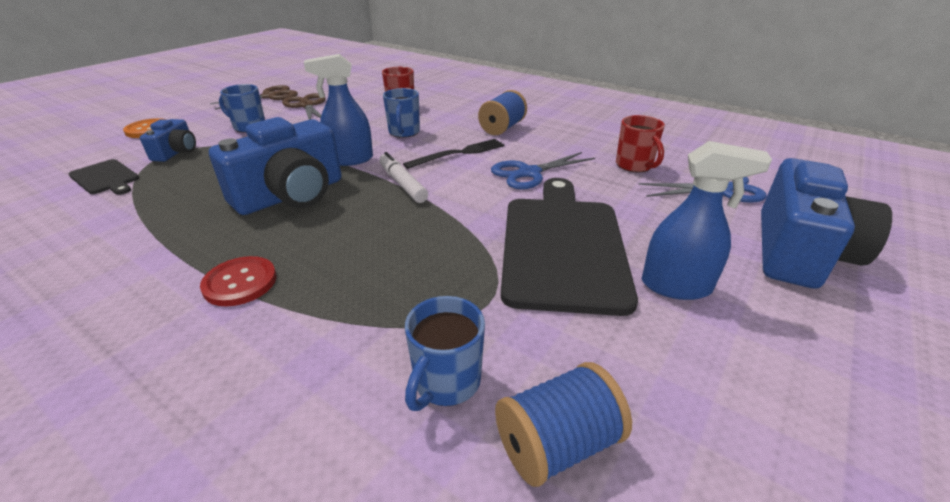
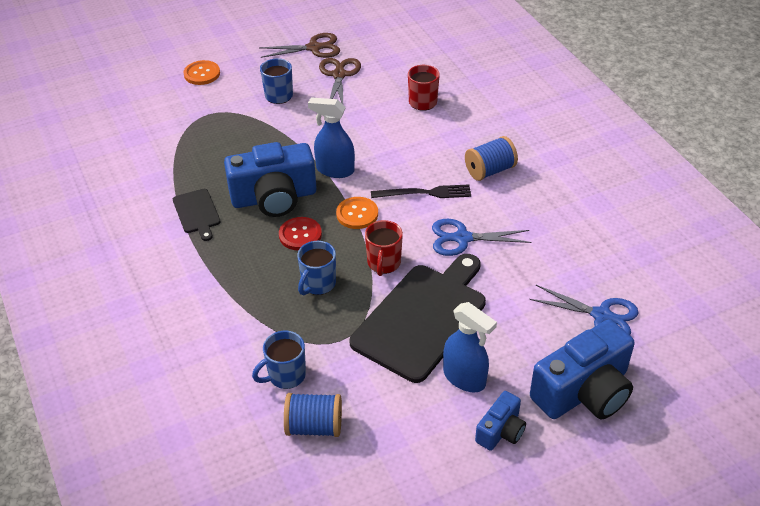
camera: 30 degrees right, 10 degrees up
black cutting board [69,159,139,195] -> black cutting board moved to [173,189,220,241]
blue camera [140,119,196,162] -> blue camera moved to [475,391,526,451]
red button [200,256,277,306] -> red button moved to [279,217,322,250]
white marker [379,152,428,203] -> orange button [336,197,378,229]
blue mug [383,88,420,138] -> blue mug moved to [297,241,336,295]
red mug [616,115,665,172] -> red mug moved to [365,220,403,276]

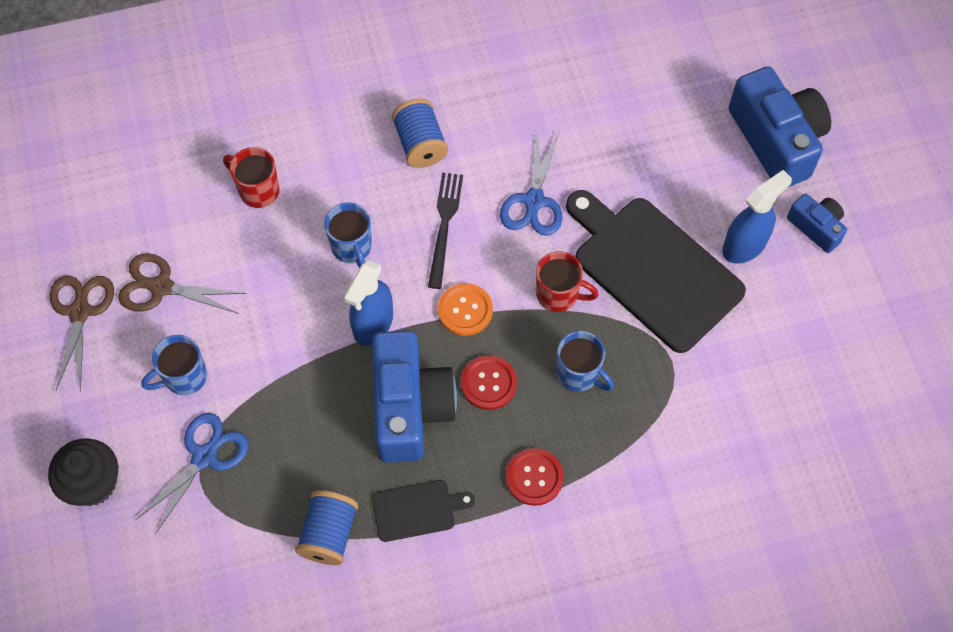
camera: 80 degrees left, 20 degrees up
orange button [184,60,220,85] -> black cupcake [48,438,118,506]
blue mug [252,331,306,389] -> blue mug moved to [324,202,372,268]
blue spool [284,393,342,437] -> blue spool moved to [295,490,358,565]
blue scissors [529,285,639,335] -> blue scissors moved to [135,413,249,534]
none -> red button [506,448,564,506]

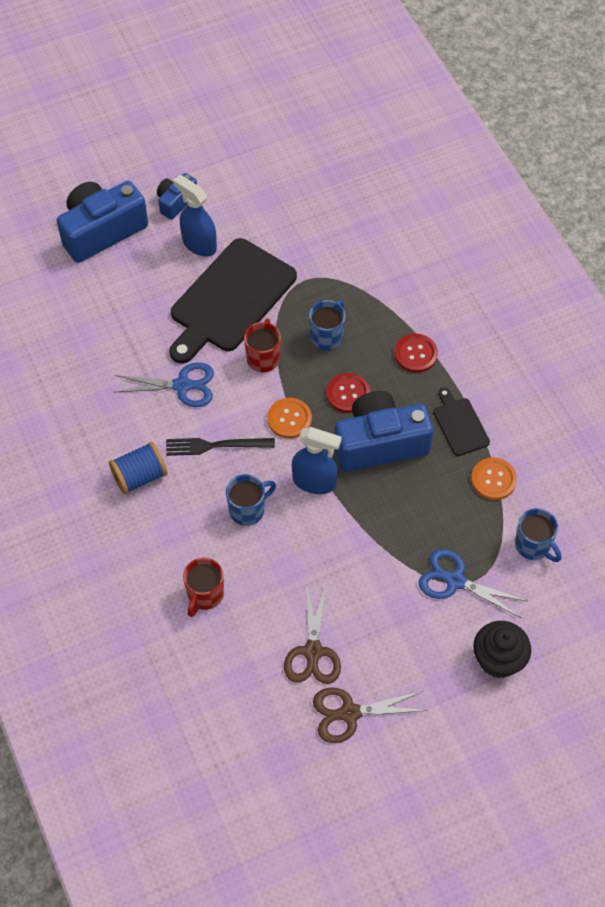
camera: 100 degrees left, 5 degrees down
blue mug [141,335,207,395] -> blue mug moved to [515,508,561,562]
blue spool [295,490,358,565] -> orange button [471,458,517,500]

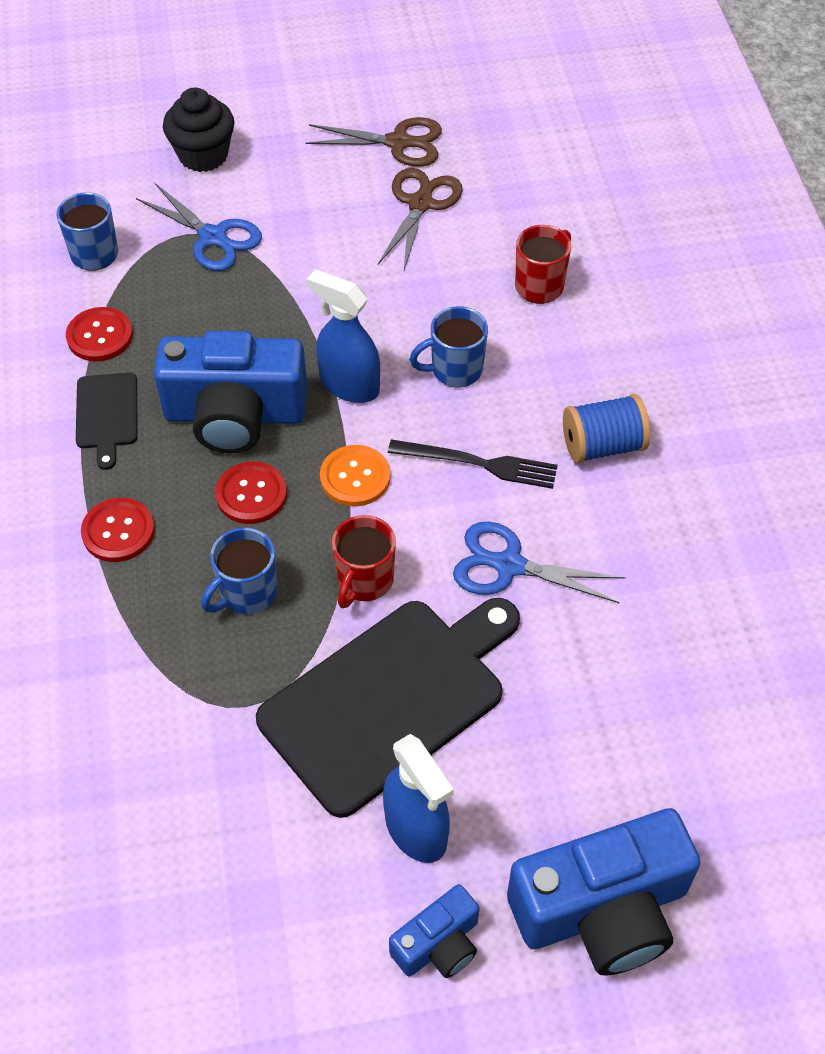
camera: 165 degrees left, 5 degrees down
orange button [471,458,517,500] -> red button [66,307,133,362]

